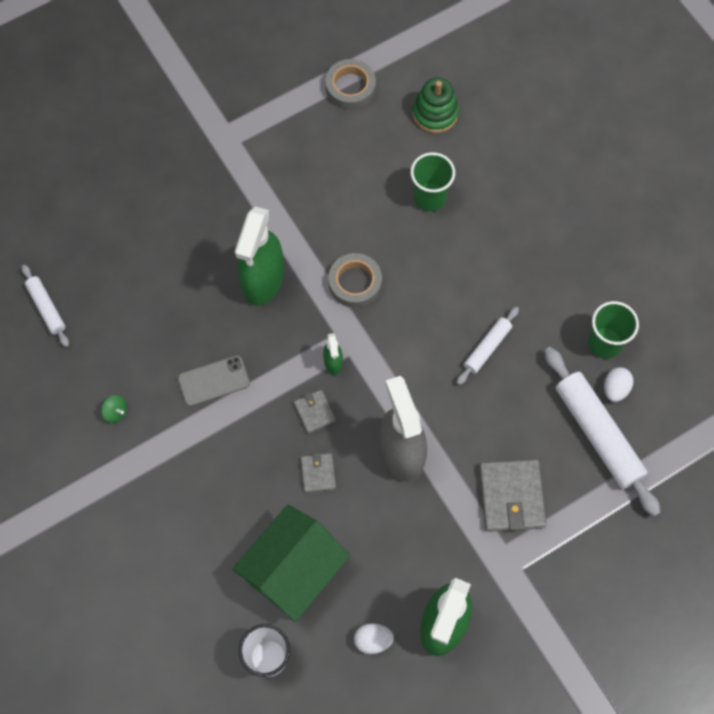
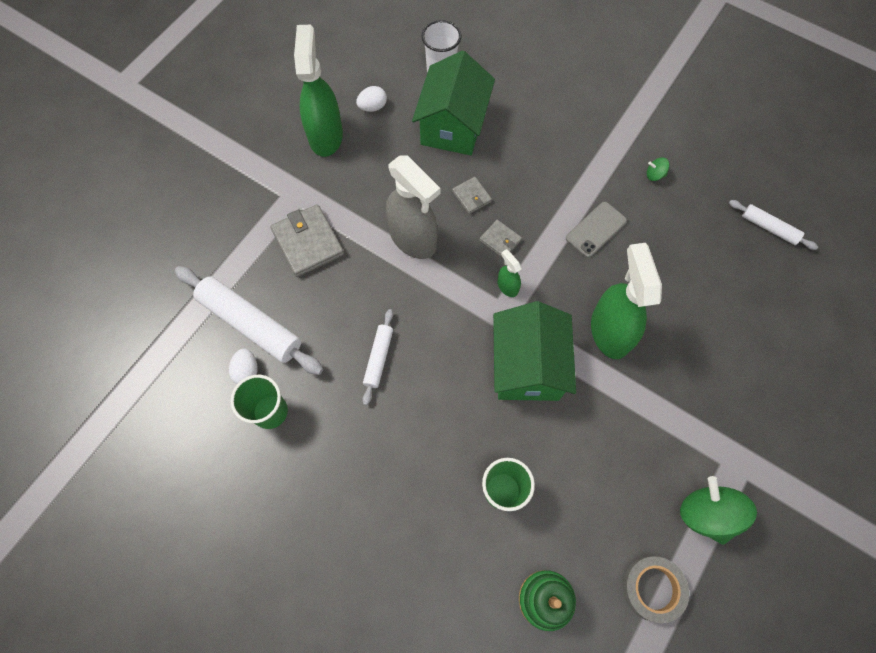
camera: 155 degrees right, 0 degrees up
grey tape [328,253,382,308] -> green house [493,301,576,401]
none -> green spinning top [680,476,757,545]

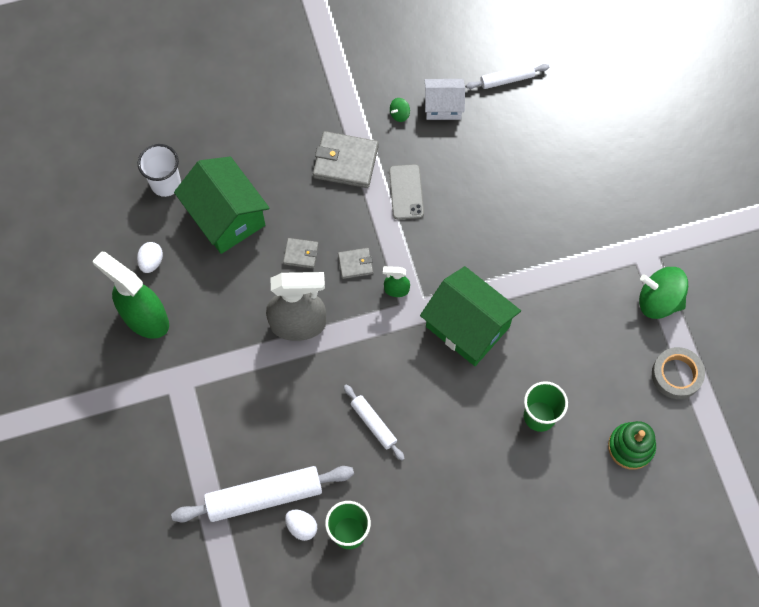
camera: 50 degrees left, 0 degrees up
grey wallet [270,204,344,277] -> grey wallet moved to [313,131,379,188]
green spray bottle [591,243,662,359] -> none
none -> white house [424,79,465,120]

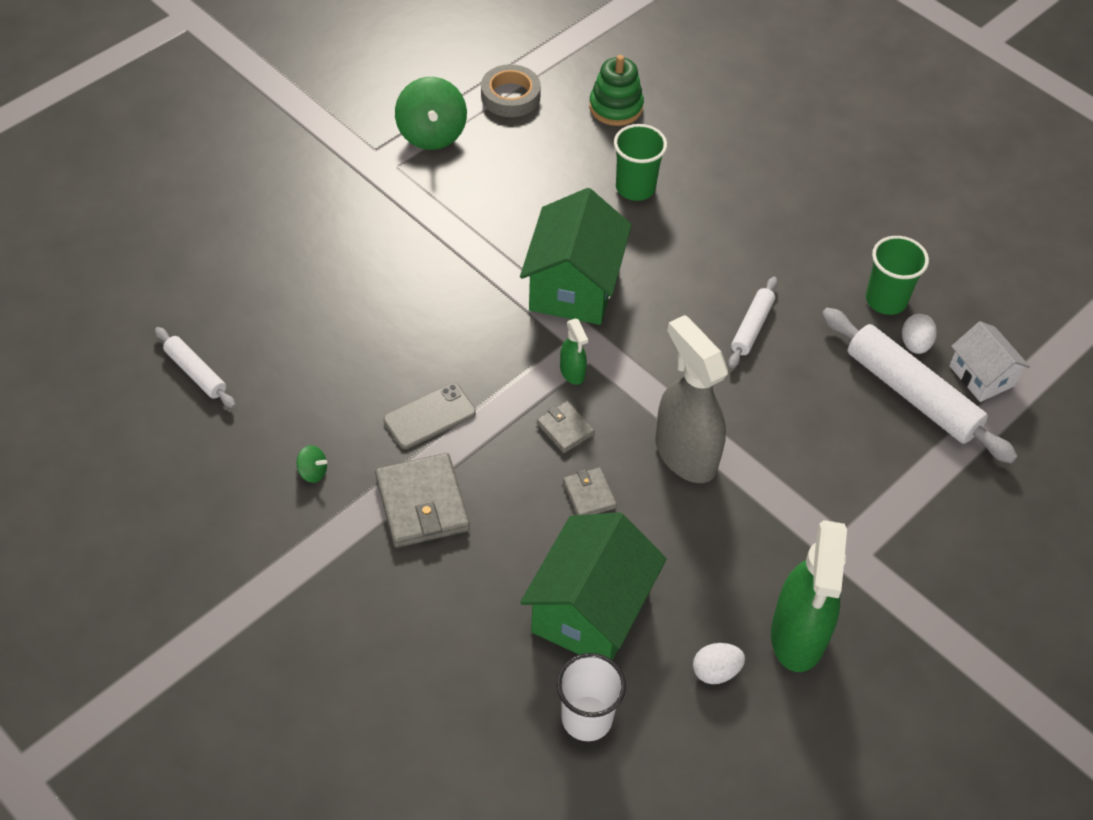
camera: 120 degrees left, 15 degrees down
white house [424,79,465,120] -> white house moved to [949,321,1030,402]

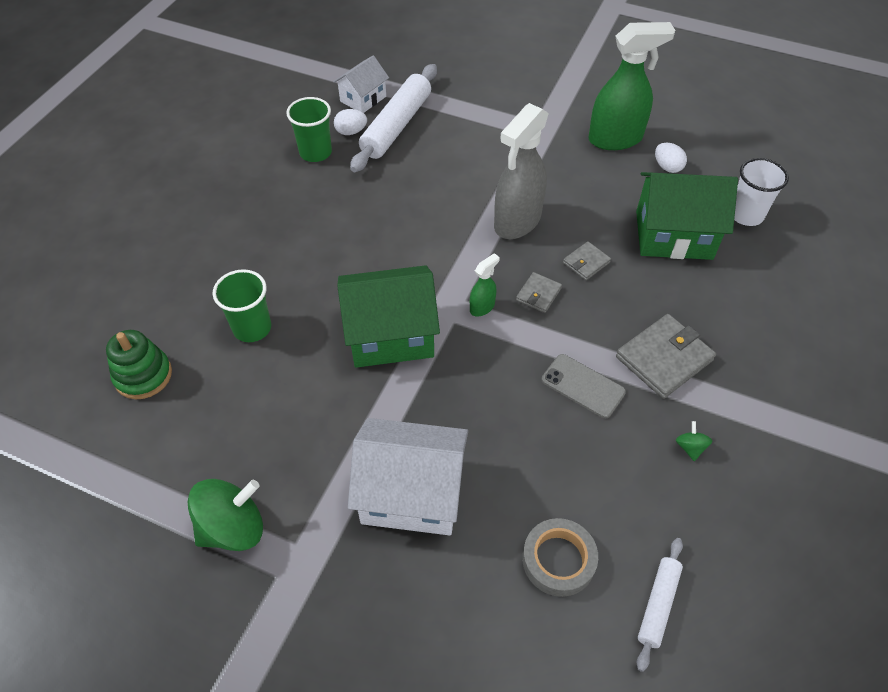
camera: 110 degrees left, 0 degrees up
grey tape [481,64,541,117] -> grey tape moved to [522,518,598,597]
white rolling pin [728,277,778,368] -> none
none -> white house [348,418,468,535]

